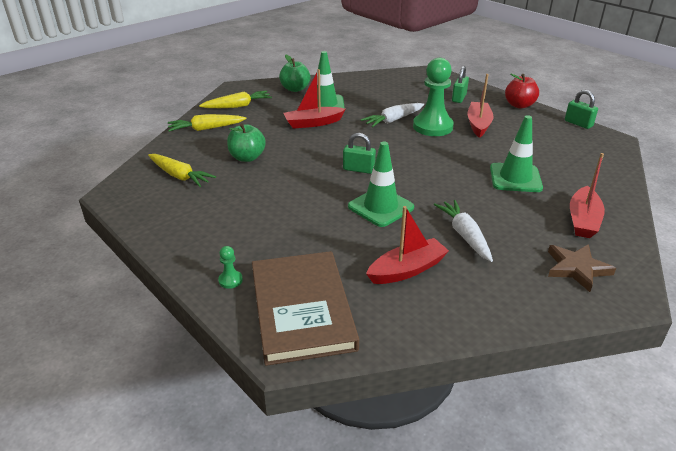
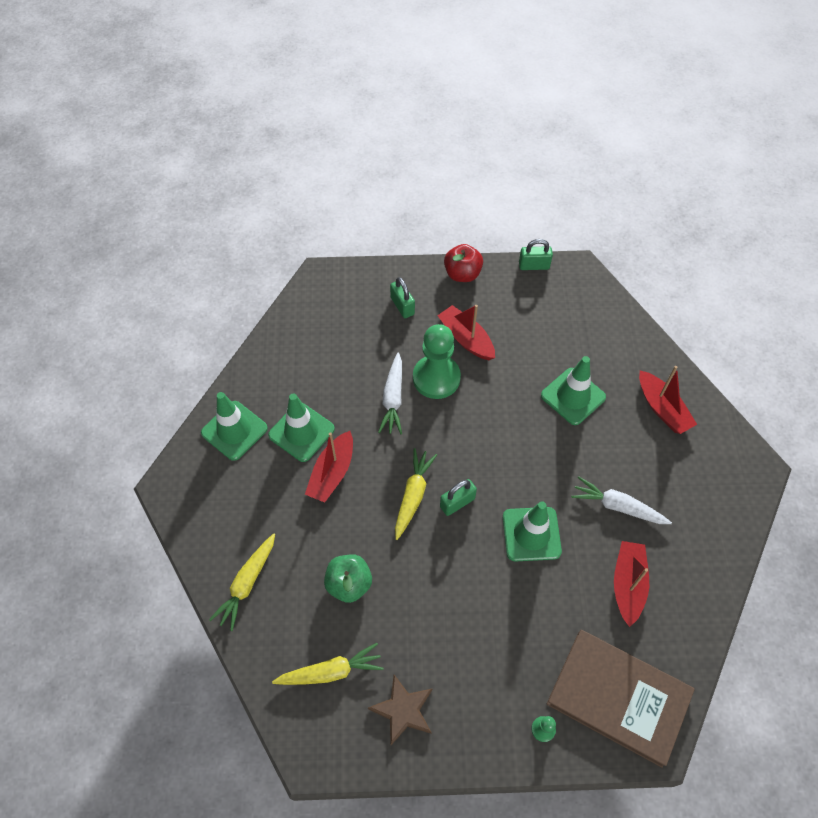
camera: 50 degrees left, 25 degrees up
yellow carrot [199,91,272,108] -> yellow carrot moved to [395,448,437,540]
green apple [279,55,310,92] -> green traffic cone [201,392,268,461]
brown star [548,244,616,292] -> brown star moved to [368,675,433,745]

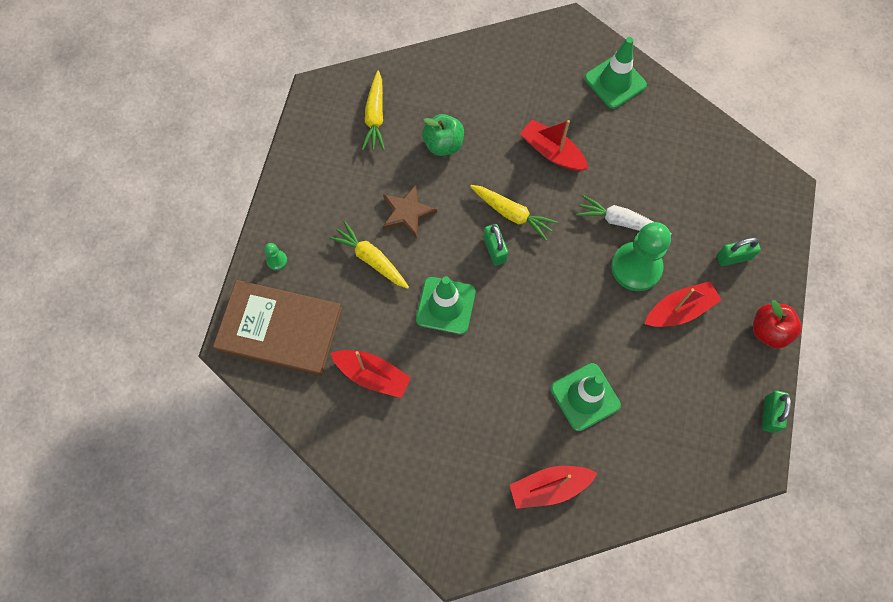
camera: 105 degrees right, 10 degrees up
yellow carrot [209,533,275,631] -> yellow carrot moved to [329,221,409,289]
green traffic cone [268,393,335,462] -> none
brown star [368,675,433,745] -> brown star moved to [383,185,437,239]
brown book [547,630,695,768] -> brown book turned 60 degrees clockwise [213,280,342,376]
white carrot [571,476,672,524] -> none

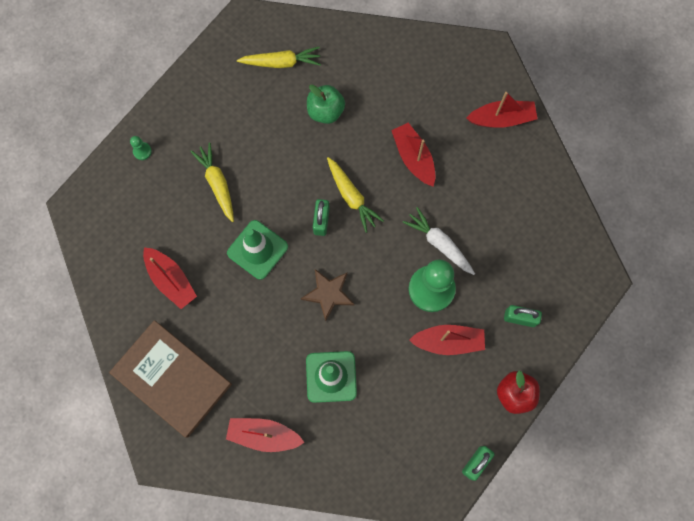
camera: 25 degrees right, 5 degrees up
brown book [213,280,342,376] -> brown book moved to [109,320,232,438]
yellow carrot [362,71,385,151] -> yellow carrot turned 120 degrees counterclockwise [237,47,321,68]
brown star [383,185,437,239] -> brown star moved to [301,269,355,322]
green traffic cone [584,37,647,109] -> red boat [466,92,538,128]

